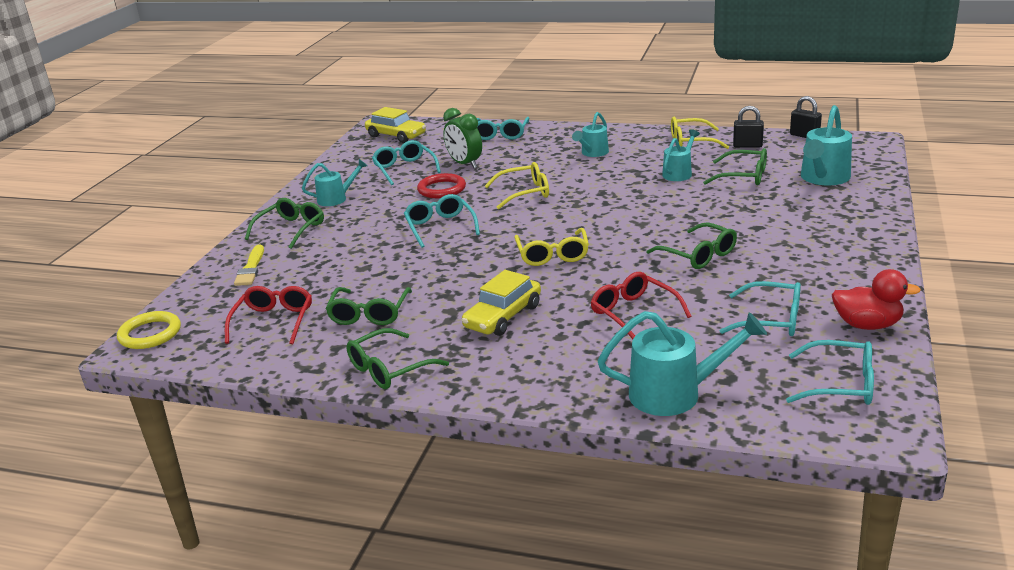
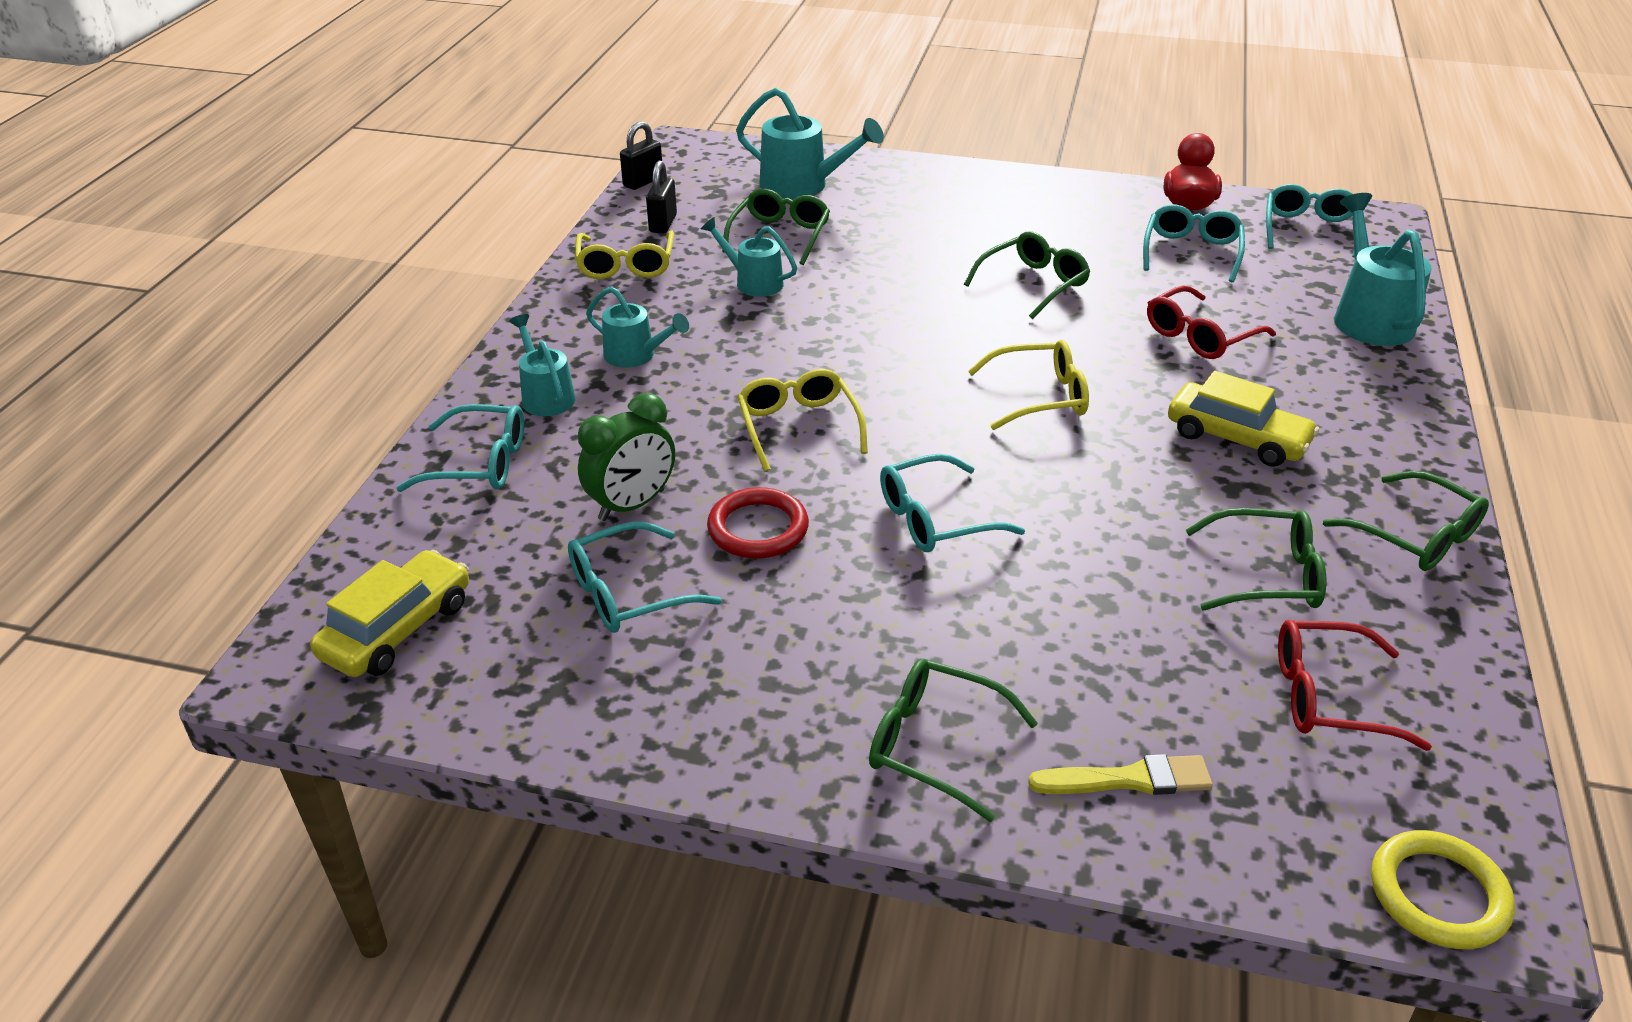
camera: 95 degrees left, 10 degrees up
turquoise watering can [302,159,367,206] -> turquoise watering can moved to [509,314,575,416]

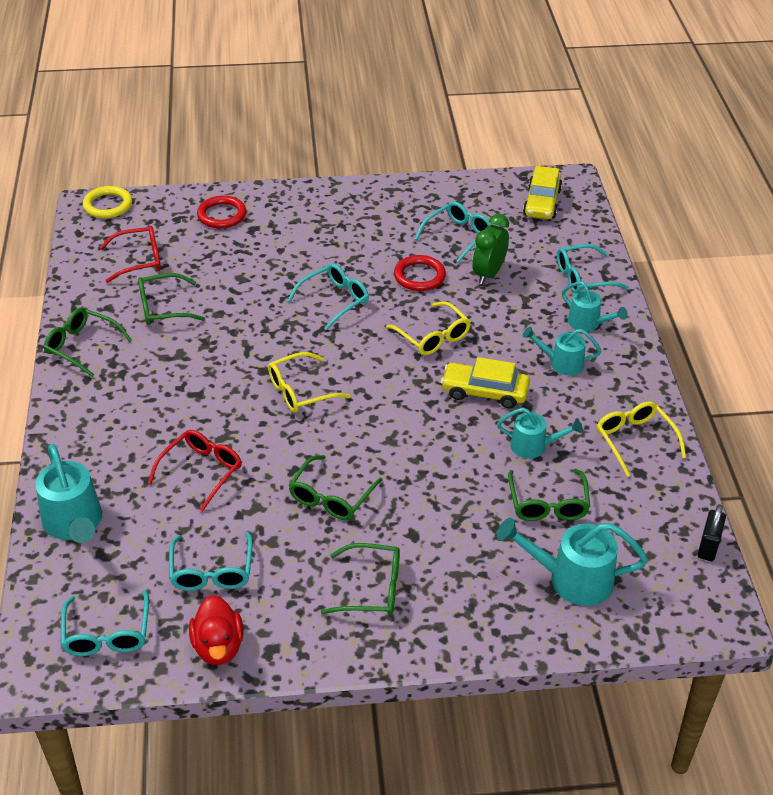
camera: 160 degrees right, 5 degrees up
black padlock [646,161,677,233] -> none
green glasses [869,659,1038,822] -> green glasses moved to [321,543,400,615]
yellow brush [1028,754,1213,795] -> red ring [197,195,247,229]
yellow car [1168,371,1319,467] -> yellow car moved to [441,357,530,408]

